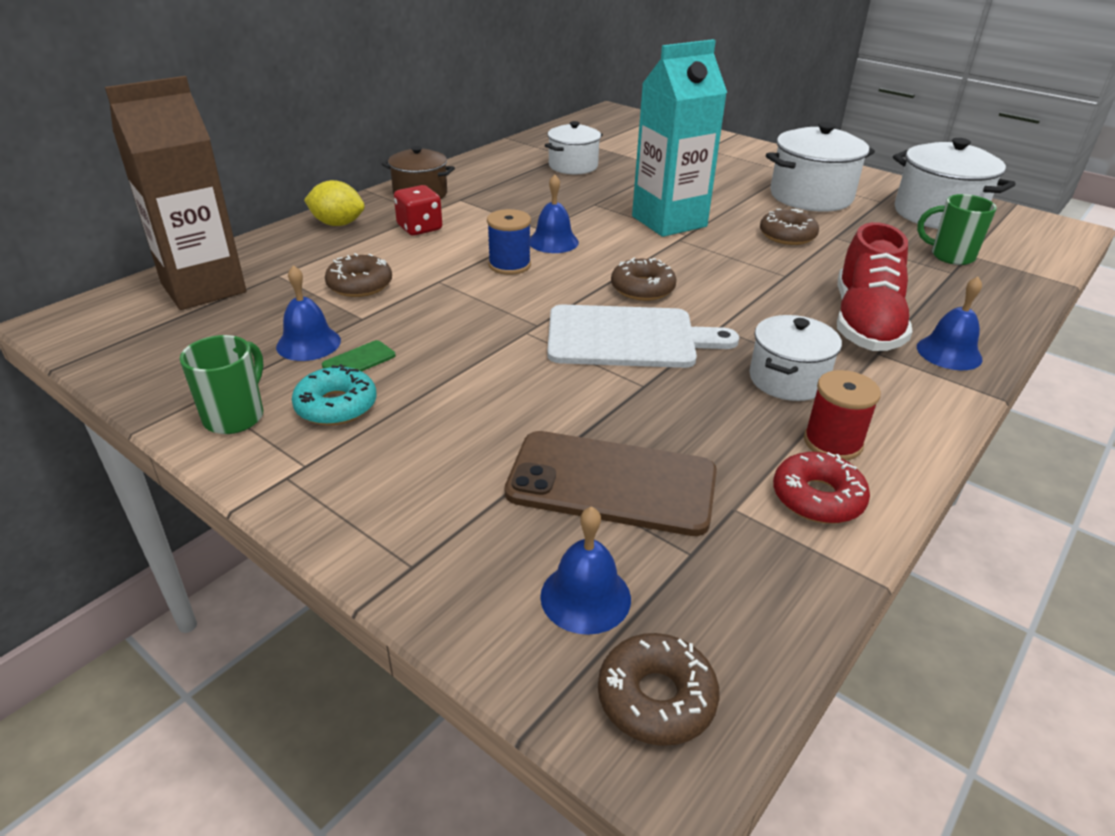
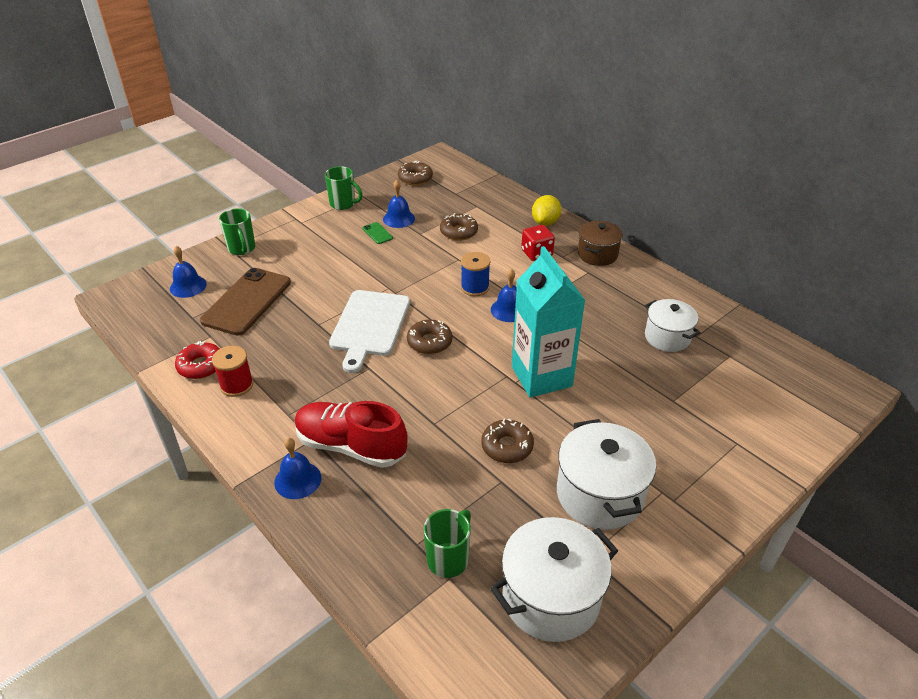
camera: 100 degrees right, 5 degrees up
brown carton [105,76,246,310] -> none
turquoise donut [292,364,376,425] -> none
brown donut [598,633,719,746] -> brown donut moved to [398,161,433,186]
white pot [749,315,842,401] -> none
none -> green mug [219,208,255,255]

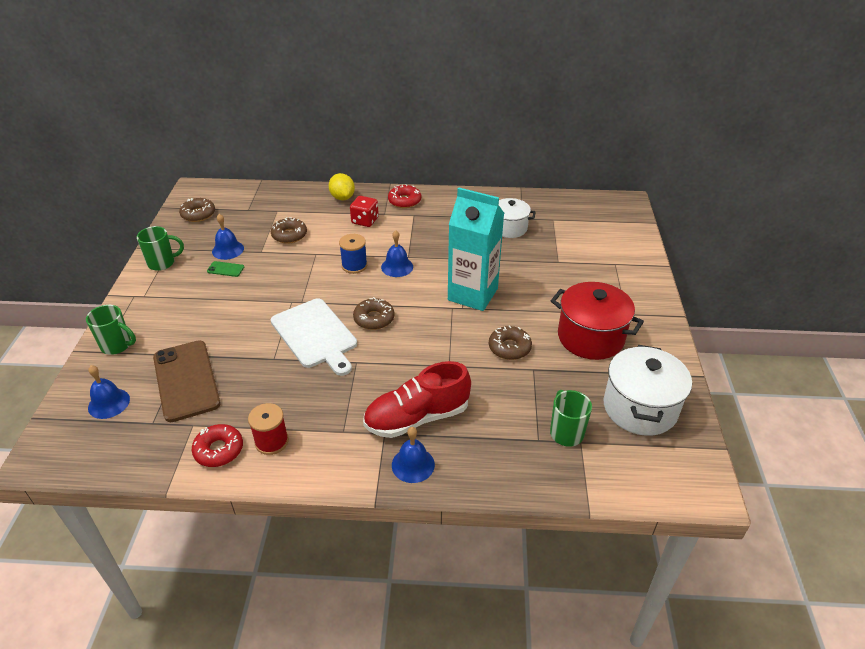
camera: 45 degrees left, 0 degrees up
white pot [557,419,656,530] -> red pot [551,282,644,360]
brown pot [578,221,623,266] -> red donut [388,184,421,208]

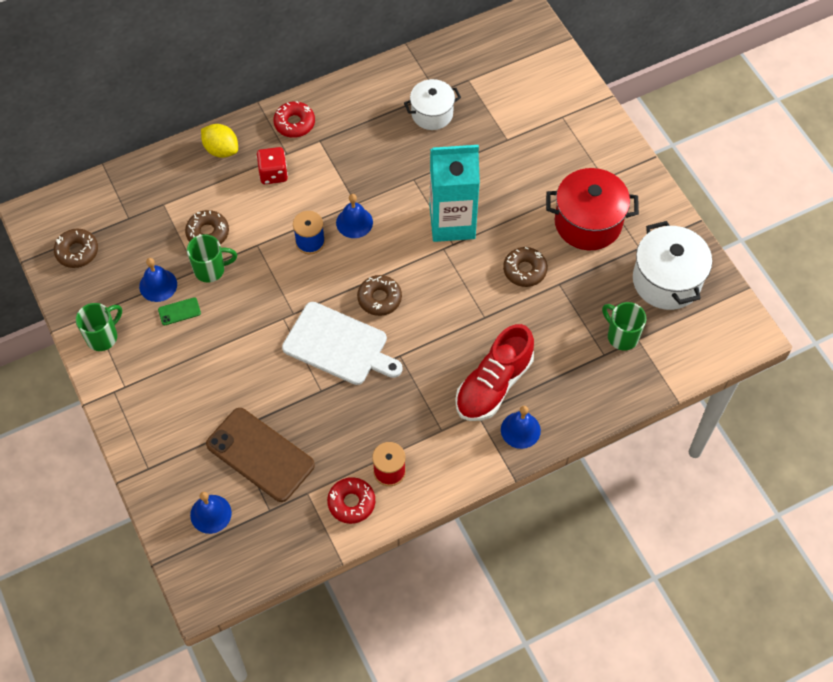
camera: 30 degrees left, 20 degrees up
green mug [86,305,136,355] -> green mug moved to [187,234,237,283]

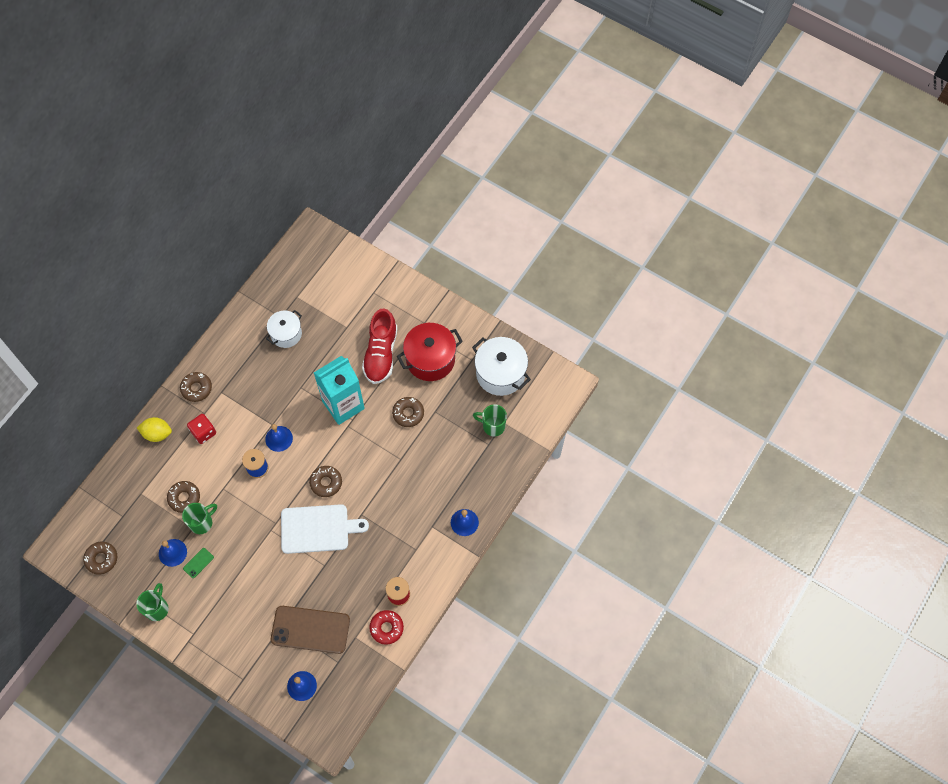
camera: 30 degrees left, 5 degrees up
red donut [273,101,315,138] -> brown donut [180,372,212,402]
red shoe [455,324,534,421] -> red shoe moved to [362,308,398,384]

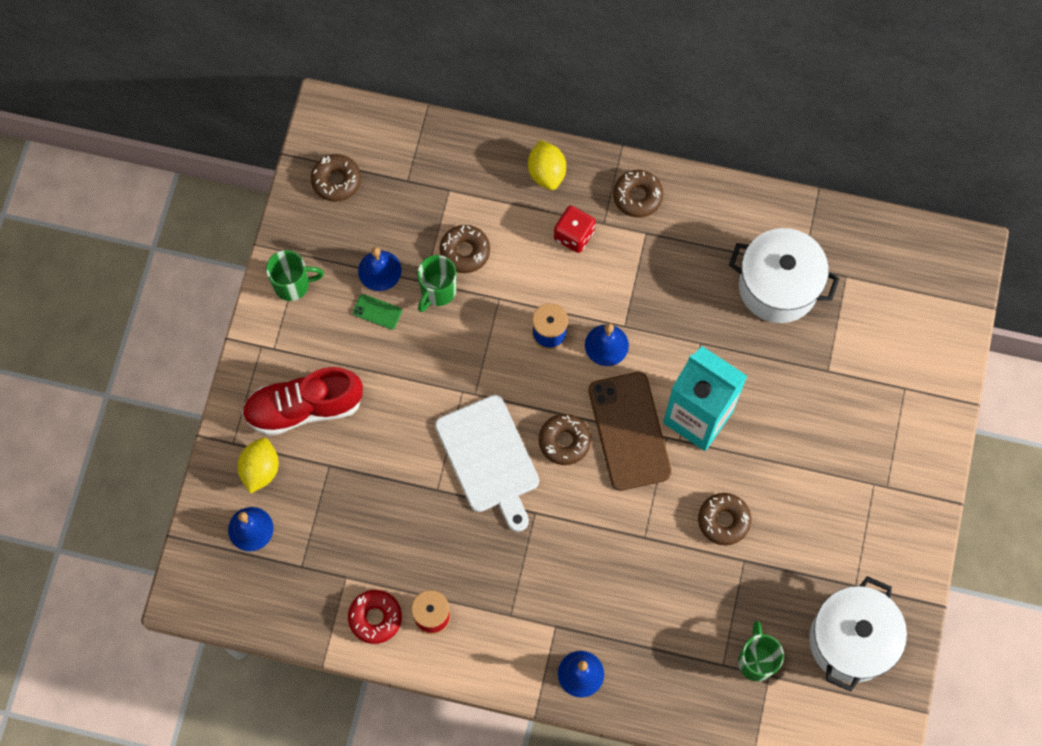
camera: 70 degrees right, 5 degrees up
green mug [182,503,217,534] -> green mug turned 90 degrees clockwise [417,255,457,312]
white pot [266,310,302,348] -> white pot [729,228,840,323], size x1.55
brown phone [271,606,350,654] -> brown phone moved to [588,372,671,491]
red shoe [362,308,398,384] -> red shoe moved to [242,367,363,436]
red pot [397,323,463,381] -> none
none -> yellow lemon [237,438,279,494]

